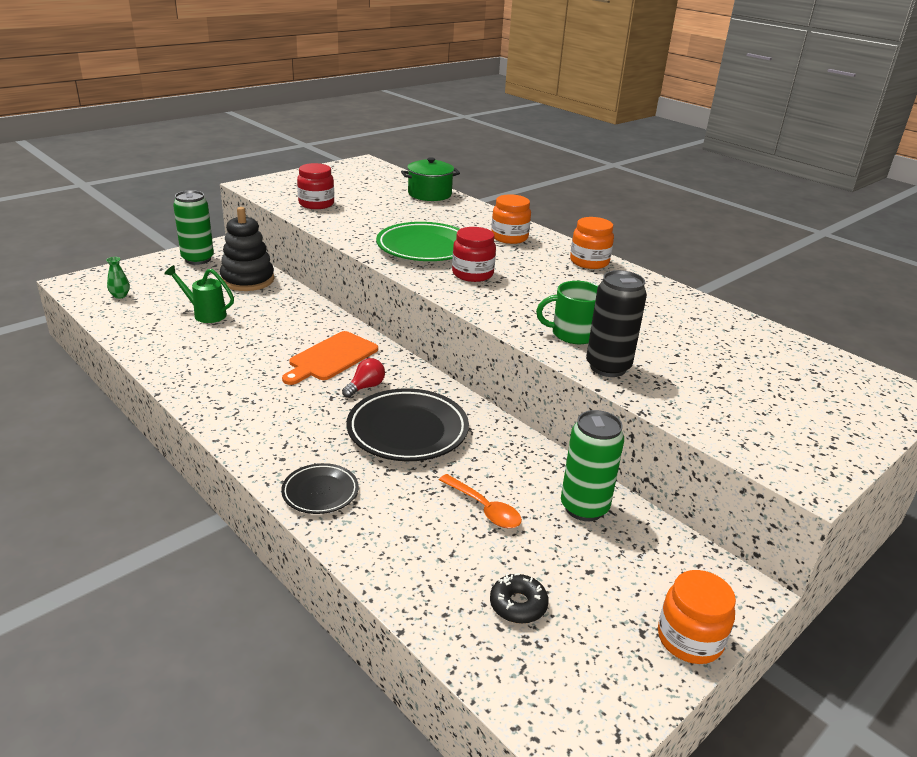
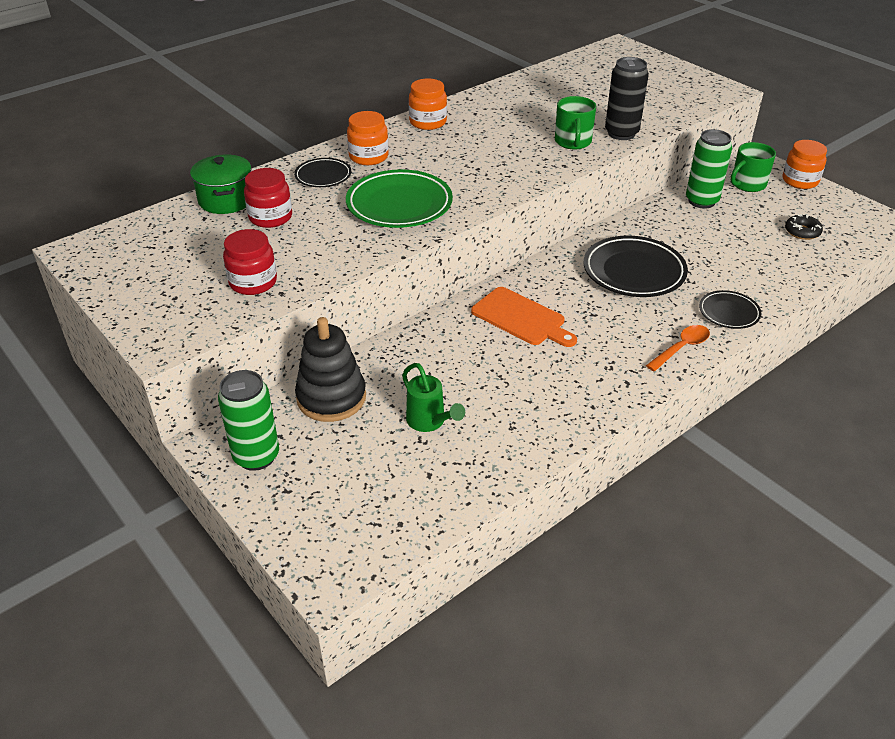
camera: 85 degrees left, 10 degrees up
green vase [106,257,130,299] -> none
green watering can [164,265,234,323] -> green watering can turned 60 degrees counterclockwise [402,363,465,432]
red light bulb [342,358,385,398] -> none
orange spoon [439,474,522,528] -> orange spoon moved to [646,325,710,371]
red jar [452,227,496,282] -> red jar moved to [244,168,292,228]
none -> black plate [294,158,351,187]
none -> green mug [731,142,776,192]

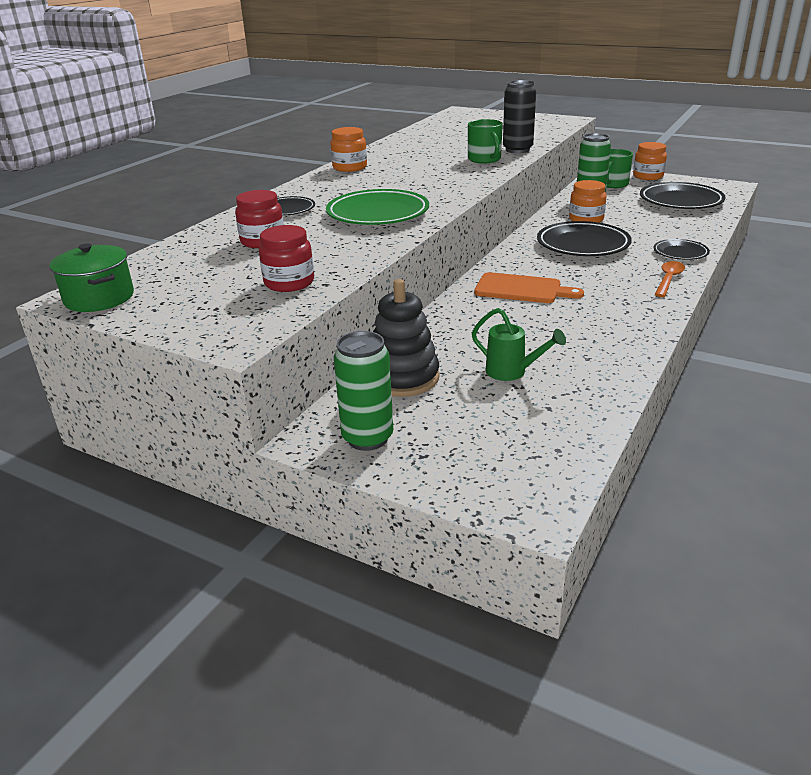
camera: 20 degrees left, 10 degrees down
green pot [190,154,251,214] -> green pot moved to [49,243,134,312]
orange jar [347,111,389,165] -> orange jar moved to [569,180,606,223]
black donut [785,214,823,240] -> black plate [640,182,726,209]

